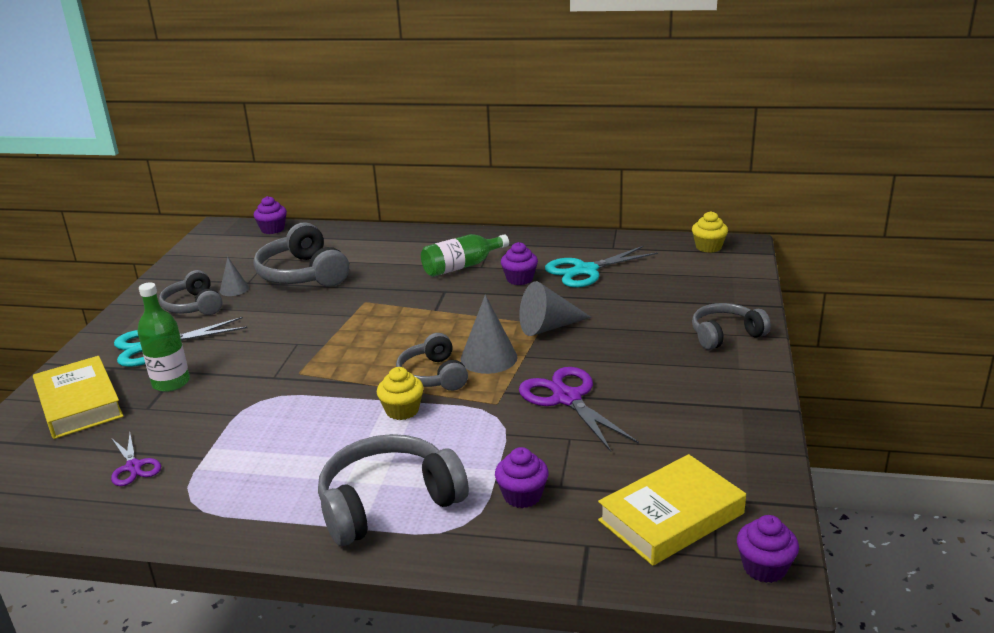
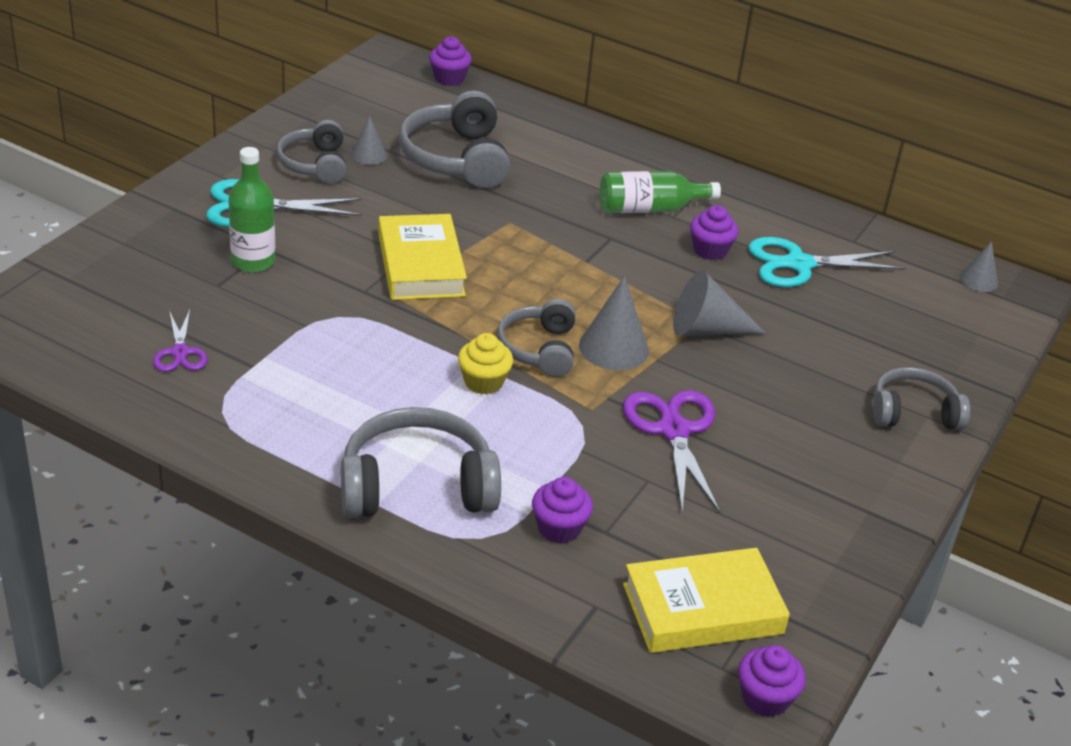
camera: 15 degrees right, 10 degrees up
yellow book [33,356,124,439] -> yellow book moved to [378,214,467,300]
yellow cupcake [692,211,728,253] -> grey cone [960,241,998,292]

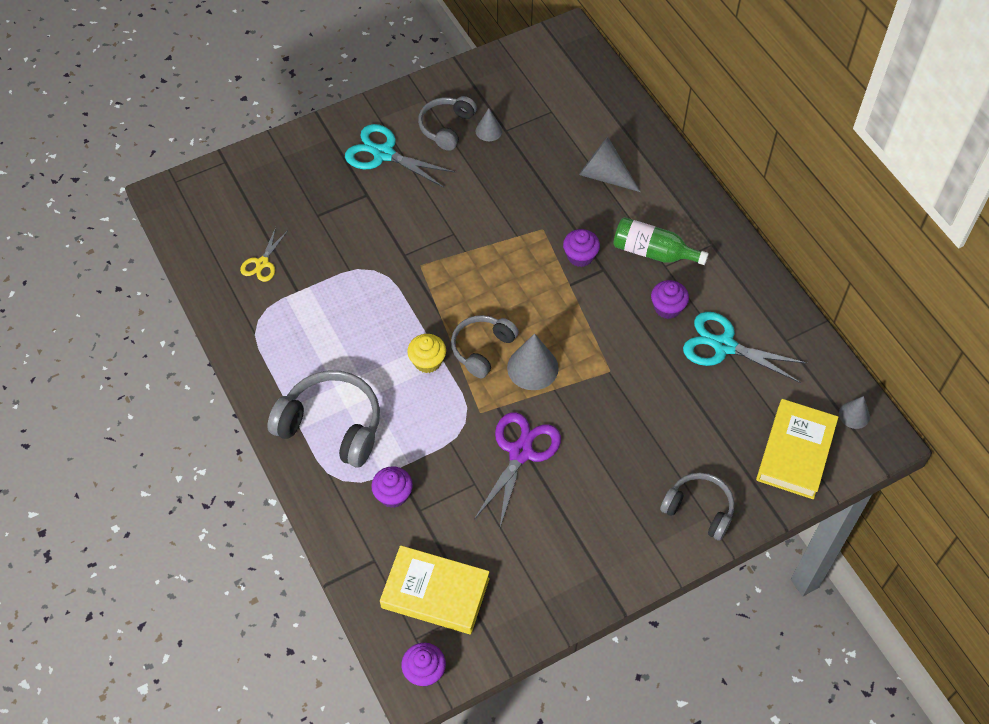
camera: 35 degrees right, 20 degrees up
purple scissors [153,310,207,372] -> yellow scissors [240,227,288,282]
green bottle [228,147,275,272] -> none
yellow book [378,214,467,300] -> yellow book moved to [756,399,838,499]
grey headphones [399,90,510,188] -> none
purple cupcake [429,36,472,86] -> purple cupcake moved to [563,229,600,267]
grey cone [673,271,766,336] -> grey cone moved to [579,137,641,192]

